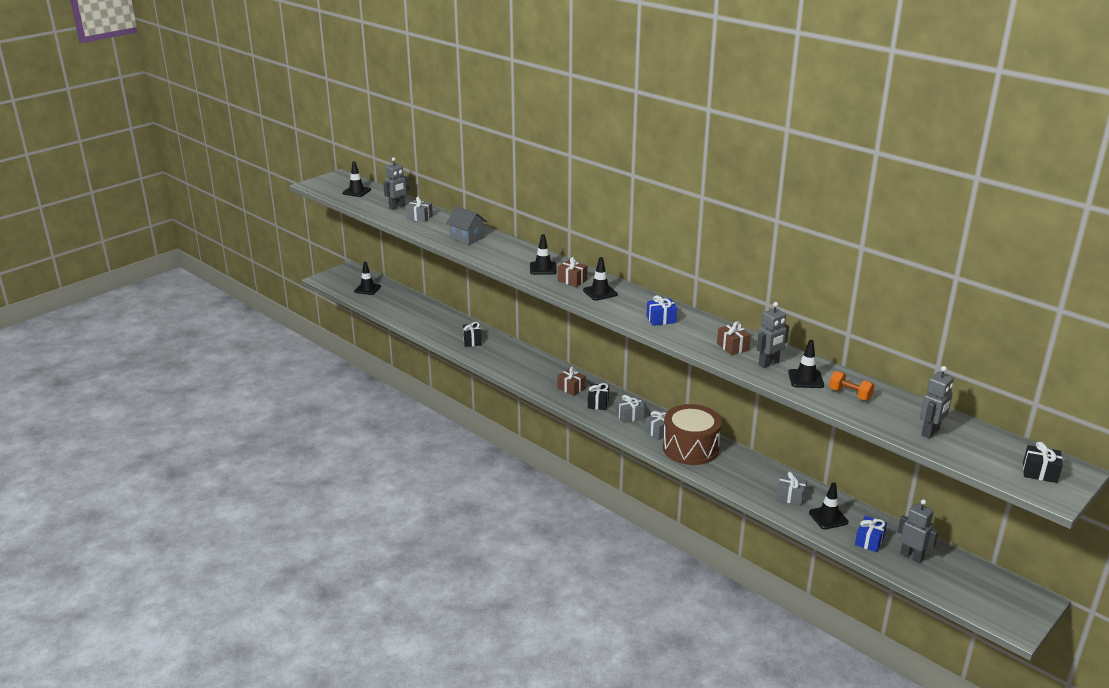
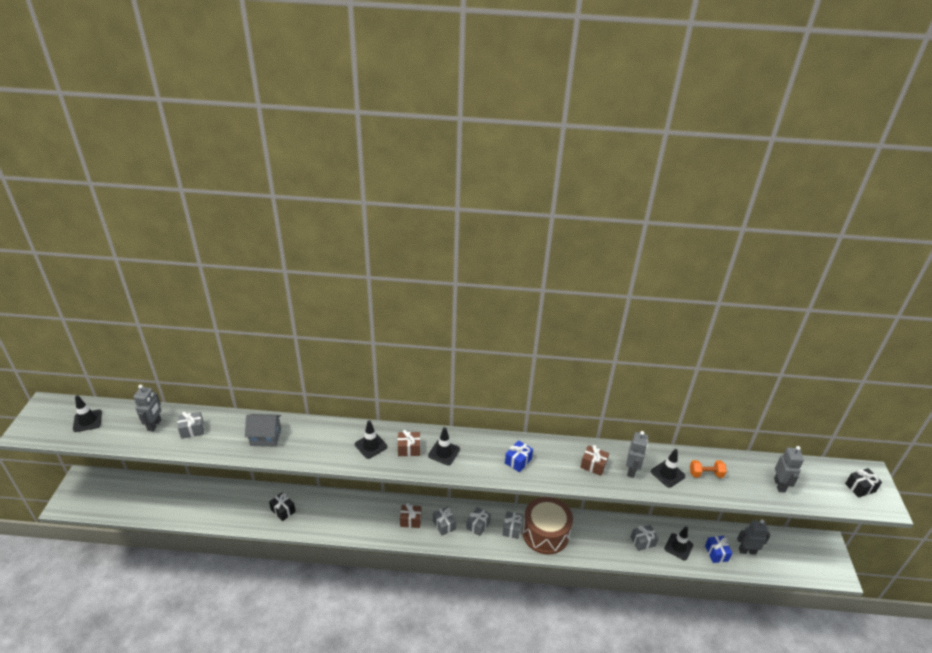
camera: 40 degrees left, 10 degrees up
black traffic cone [354,261,381,295] -> none
black gift [588,383,609,410] -> grey gift [433,507,456,536]

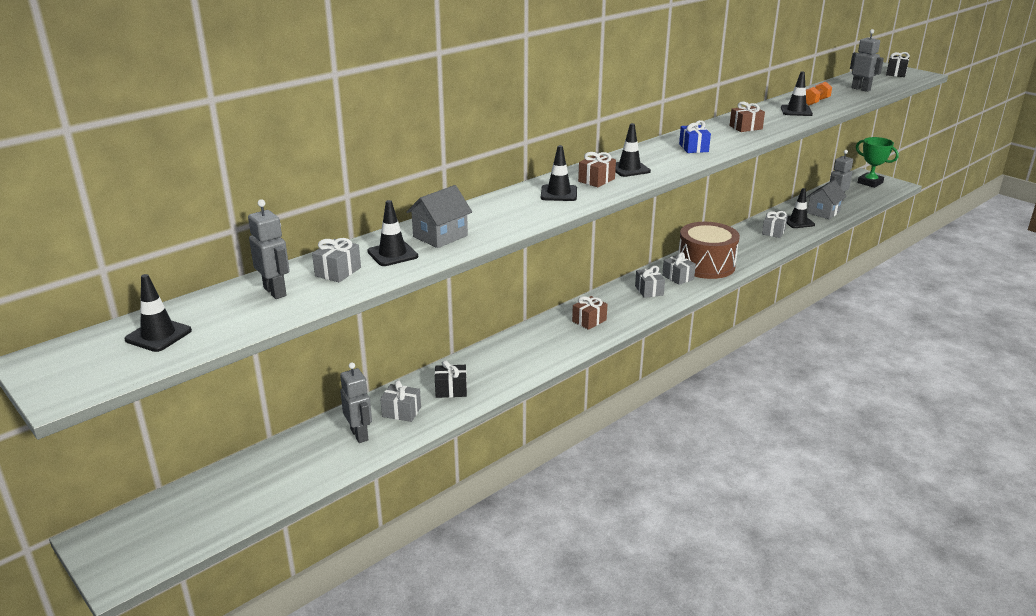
camera: 45 degrees left, 10 degrees down
grey gift [433,507,456,536] -> grey gift moved to [380,380,421,422]
grey robot [626,431,648,478] -> grey robot moved to [340,362,372,443]
blue gift [705,536,732,563] -> grey house [806,180,847,219]
none -> black traffic cone [367,200,418,266]
none -> green trophy [856,137,899,188]

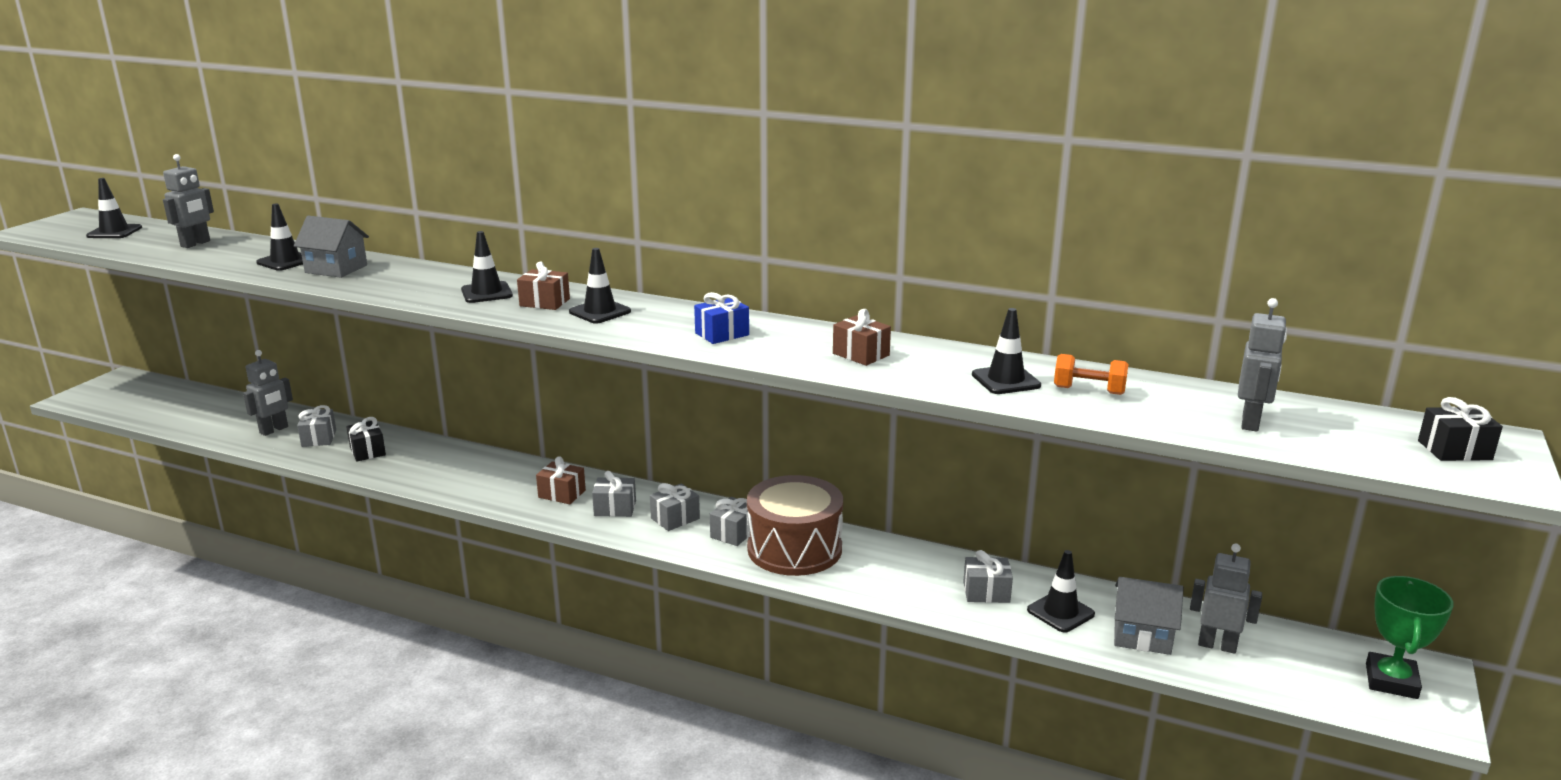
camera: 65 degrees right, 5 degrees down
grey gift [312,238,361,282] -> grey gift moved to [592,471,636,517]

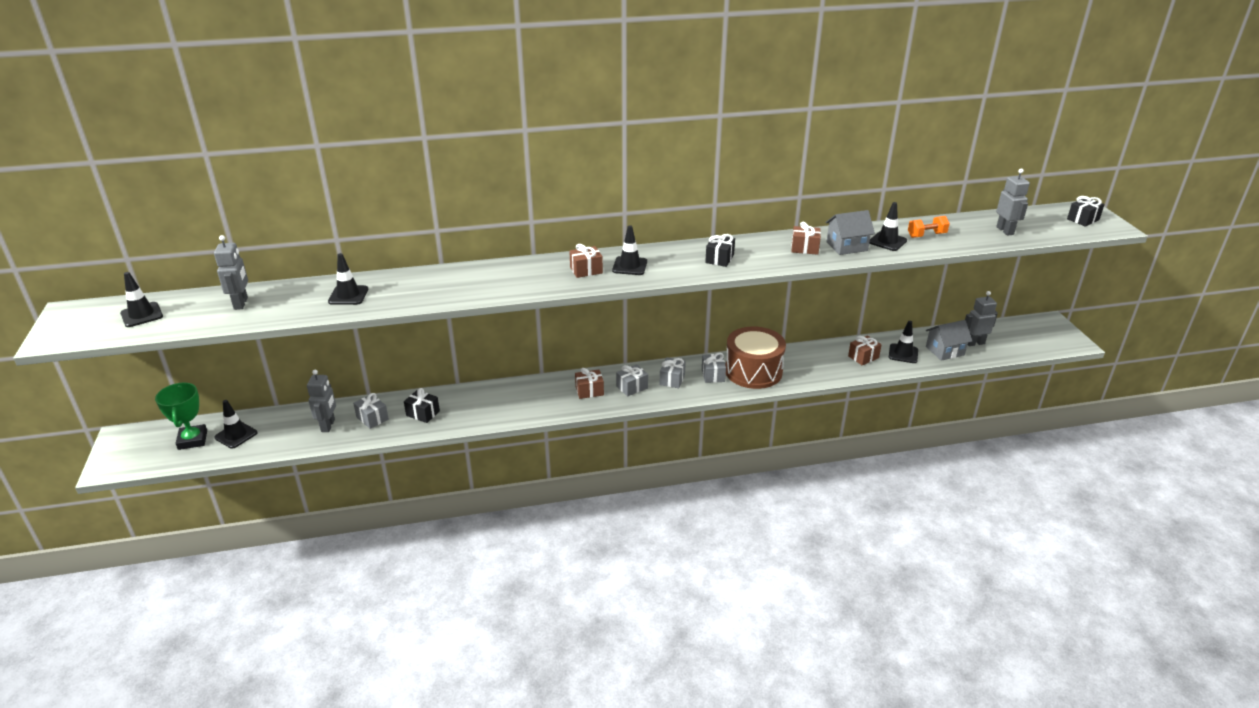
camera: 35 degrees left, 10 degrees up
grey house [294,216,369,278] -> grey house moved to [825,210,875,255]
black traffic cone [461,231,513,303] -> black traffic cone moved to [214,400,257,449]
blue gift [694,292,749,344] -> black gift [705,234,735,267]
grey gift [963,550,1013,603] -> brown gift [848,335,882,365]
green trophy [1366,576,1454,699] -> green trophy moved to [155,383,207,450]

